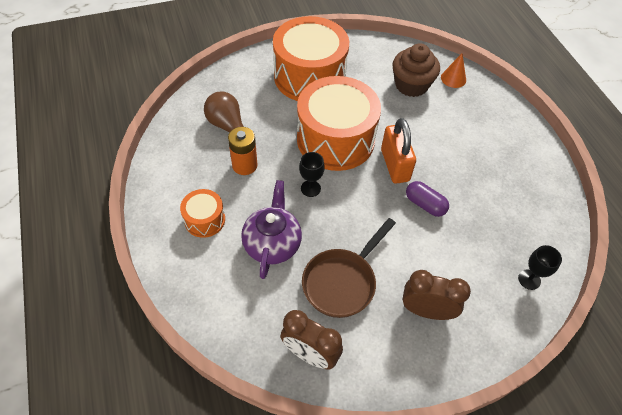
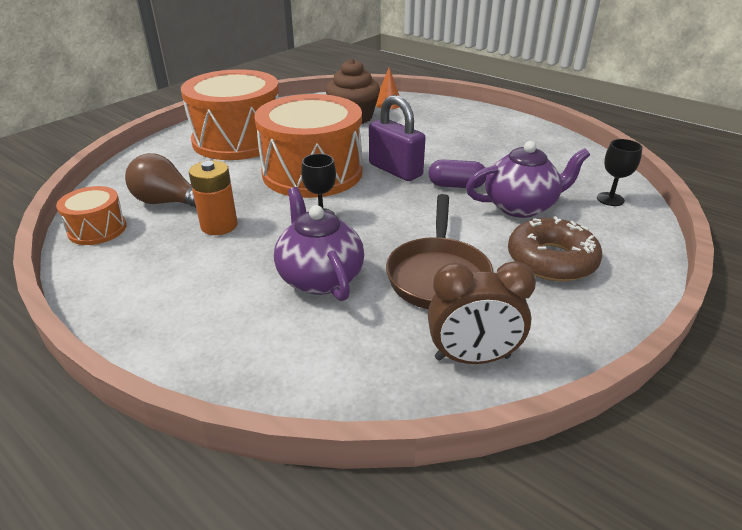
camera: 30 degrees left, 20 degrees down
orange drum [180,189,225,238] -> orange drum moved to [56,186,127,245]
orange padlock [381,118,416,184] -> purple padlock [369,95,425,181]
brown clock [402,270,471,320] -> brown donut [508,216,602,282]
none -> purple teapot [466,141,590,218]

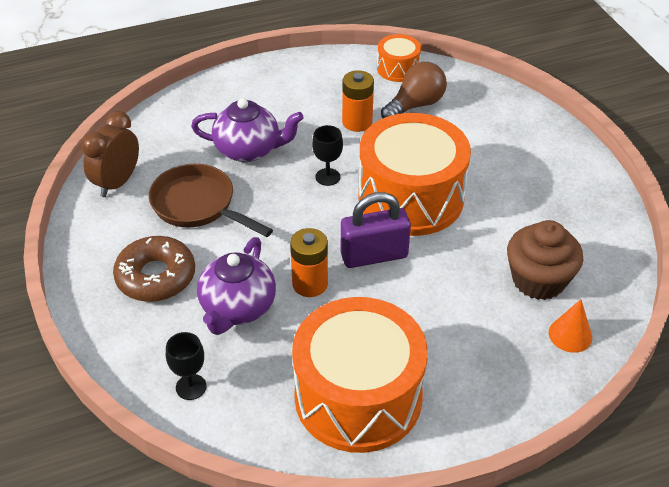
camera: 120 degrees right, 10 degrees up
orange drum [181,69,279,160] -> orange drum moved to [292,297,428,453]
purple capsule [428,159,487,188] -> orange battery [290,228,328,297]

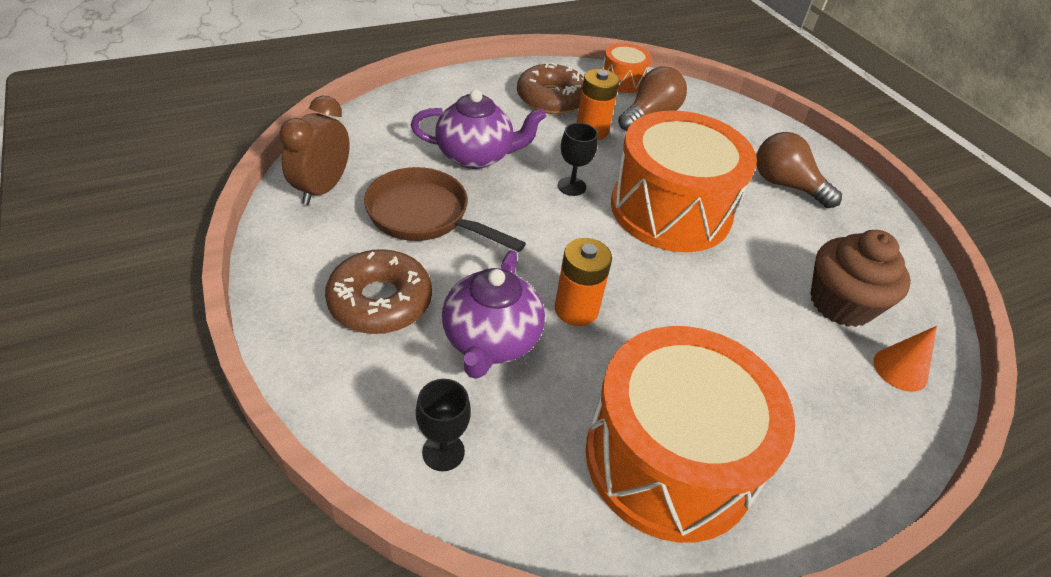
camera: 10 degrees left, 0 degrees up
purple padlock [341,192,411,268] -> none
none -> brown donut [517,63,584,114]
none -> brown light bulb [756,132,842,208]

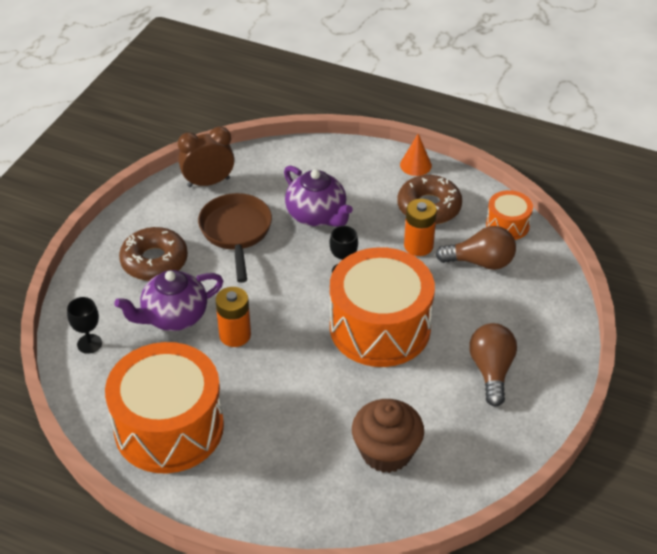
camera: 55 degrees right, 0 degrees up
orange cone [874,326,937,392] -> orange cone moved to [400,134,432,176]

